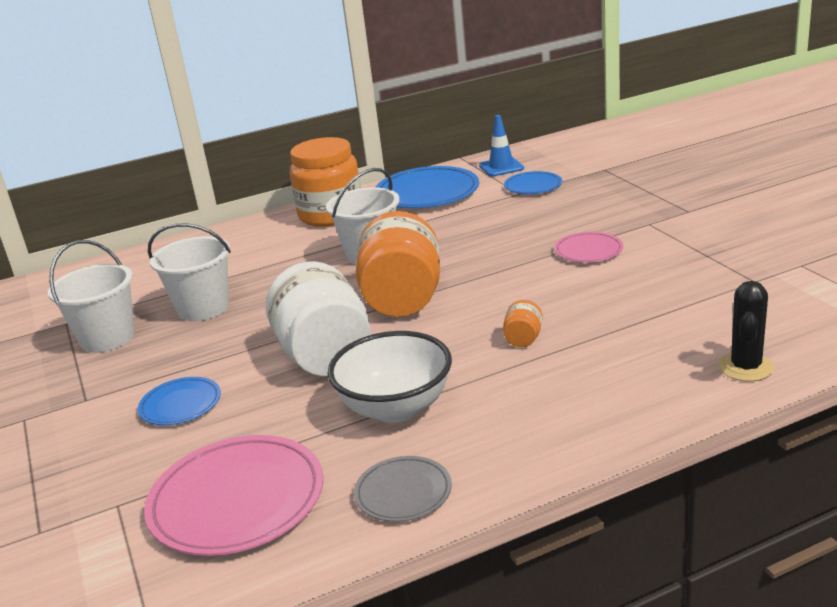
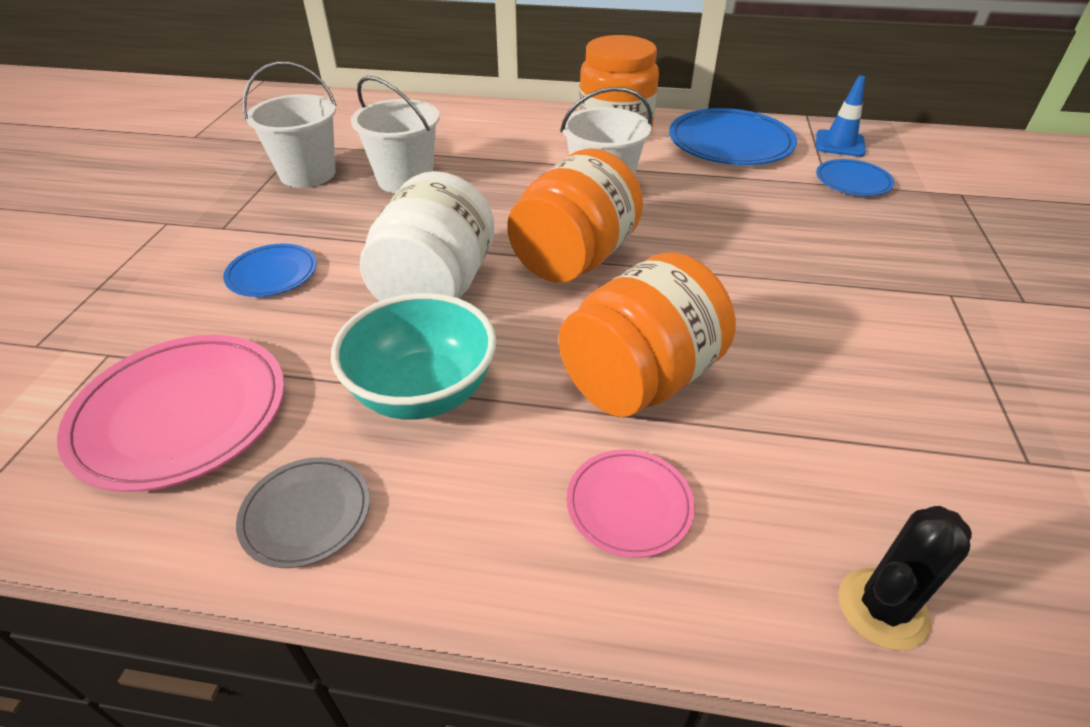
camera: 30 degrees right, 15 degrees up
white bowl [327,331,452,423] -> turquoise bowl [331,293,496,420]
orange jar [503,300,543,347] -> orange jar [559,252,736,417], size x2.49
pink plate [554,232,623,263] -> pink plate moved to [566,449,695,558]

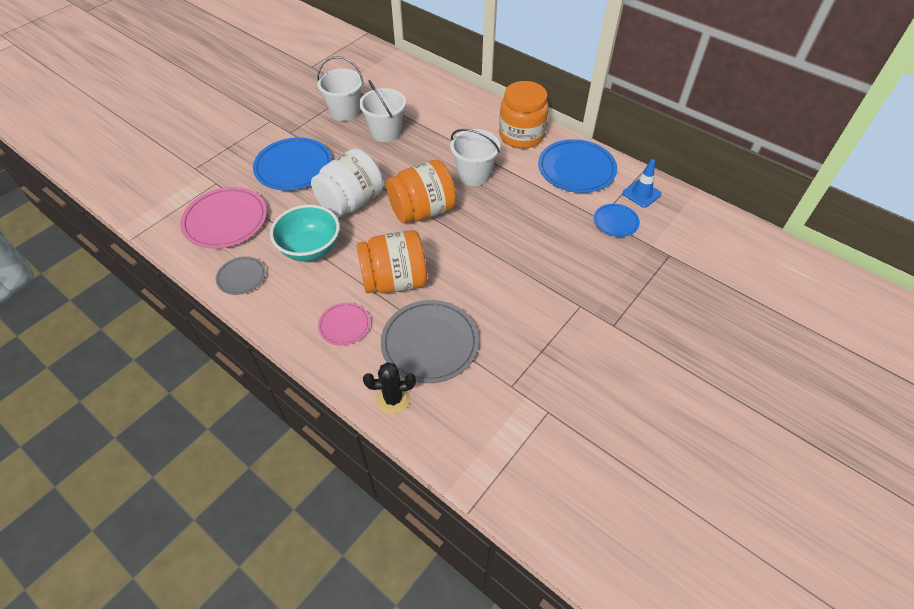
camera: 30 degrees right, 10 degrees up
blue plate [223,243,317,297] -> blue plate [253,137,332,191], size x1.84
none -> grey plate [381,300,479,383]

